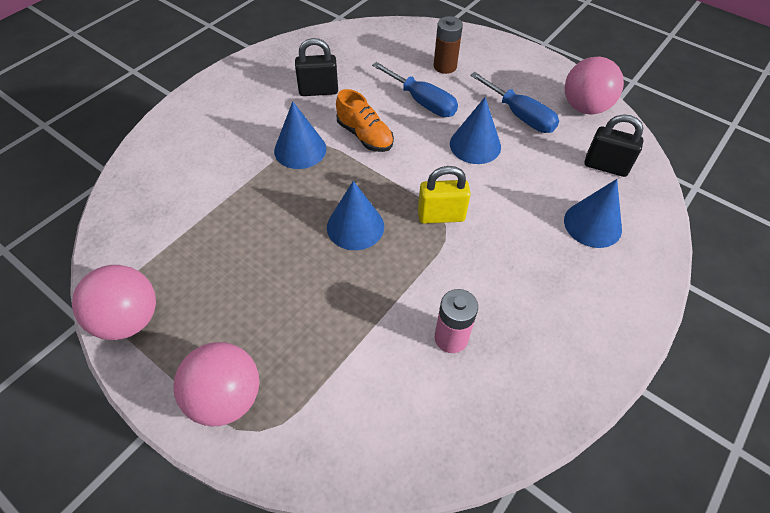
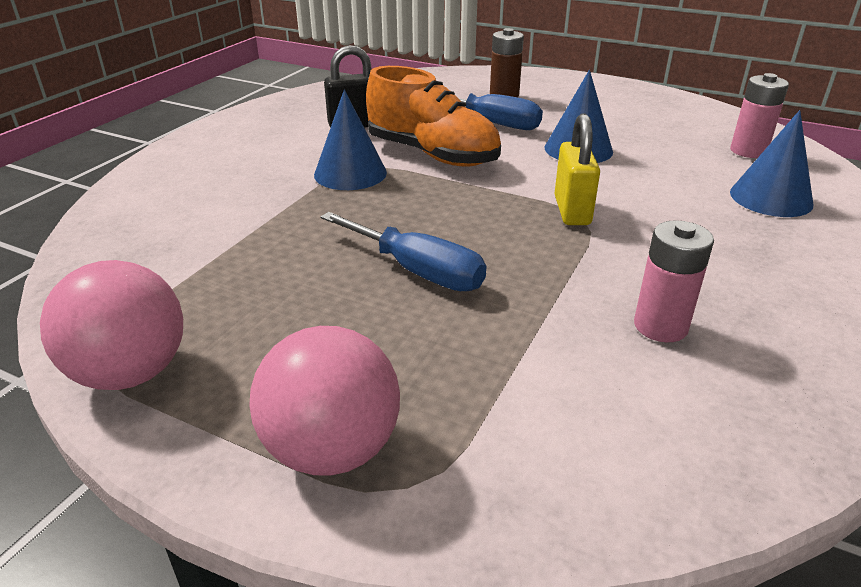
camera: 10 degrees left, 20 degrees down
blue cone [327,181,384,250] -> none
orange shoe [336,89,394,152] -> orange shoe [366,66,501,167], size x1.54
yellow padlock [418,166,471,224] -> yellow padlock turned 75 degrees counterclockwise [554,114,600,225]
blue screwdriver [470,72,559,133] -> blue screwdriver moved to [320,212,486,291]
pink ball [565,57,624,114] -> none
black padlock [585,114,643,177] -> pink battery [730,73,789,158]

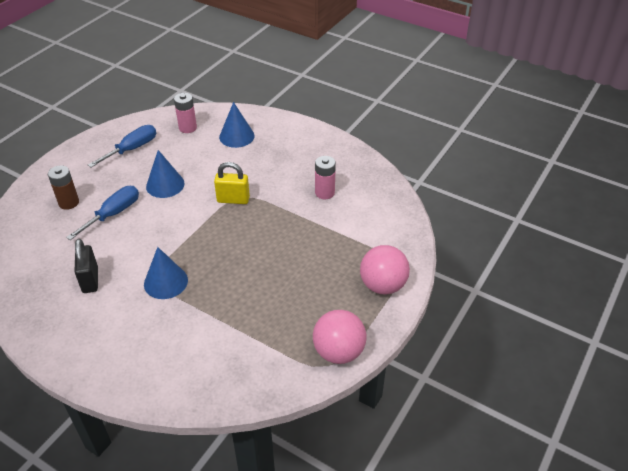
camera: 85 degrees left, 10 degrees up
blue screwdriver [320,212,486,291] -> blue screwdriver moved to [88,125,156,167]
orange shoe [366,66,501,167] -> none

